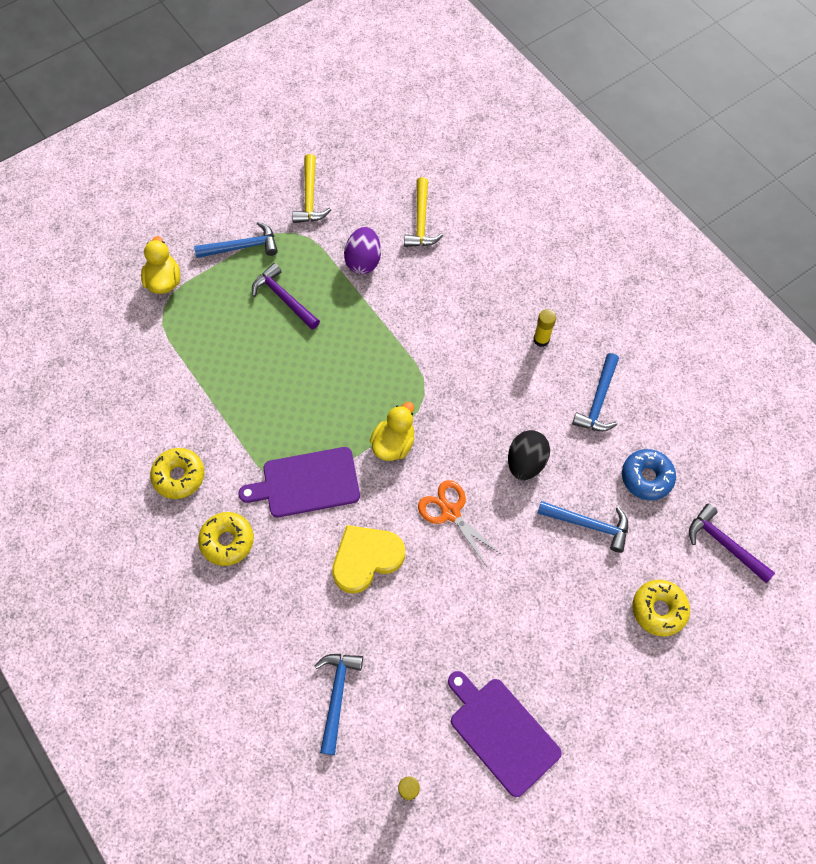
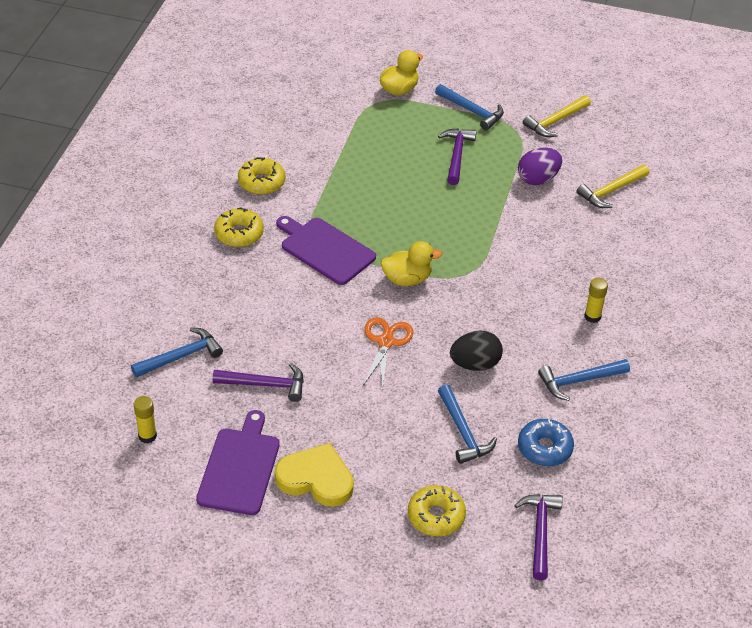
camera: 50 degrees right, 20 degrees down
yellow heart [332,525,405,593] -> yellow heart moved to [275,443,354,507]
none -> purple hammer [213,363,304,402]

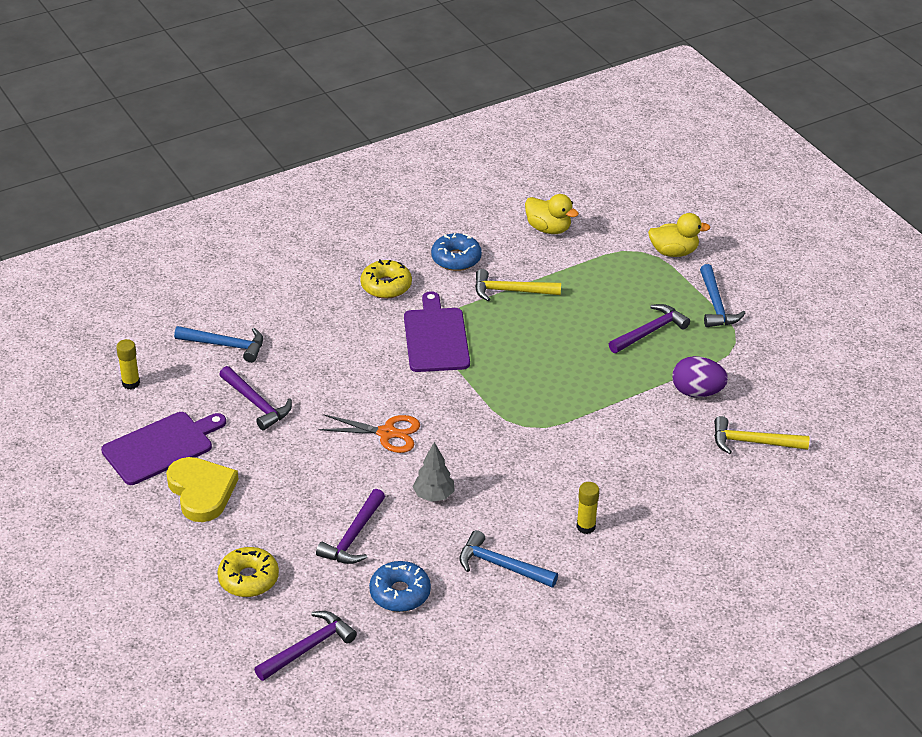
camera: 45 degrees right, 5 degrees down
yellow donut [238,157,286,195] -> blue donut [431,233,482,271]
orange scissors [363,317,413,390] -> orange scissors turned 45 degrees clockwise [319,415,420,453]
yellow duck [381,241,442,286] -> yellow duck moved to [525,194,579,234]
blue hammer [438,384,497,464] -> purple hammer [316,489,385,564]
black egg [450,330,503,371] -> grey tree [413,442,455,502]
yellow hammer [523,95,591,137] -> yellow hammer moved to [475,269,561,301]

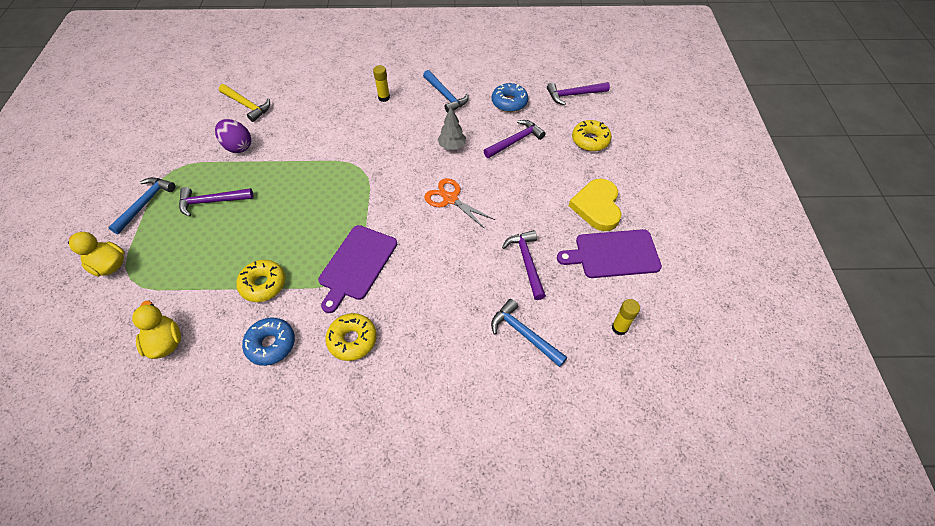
camera: 150 degrees left, 15 degrees up
yellow hammer [475,269,561,301] -> yellow donut [236,260,285,302]

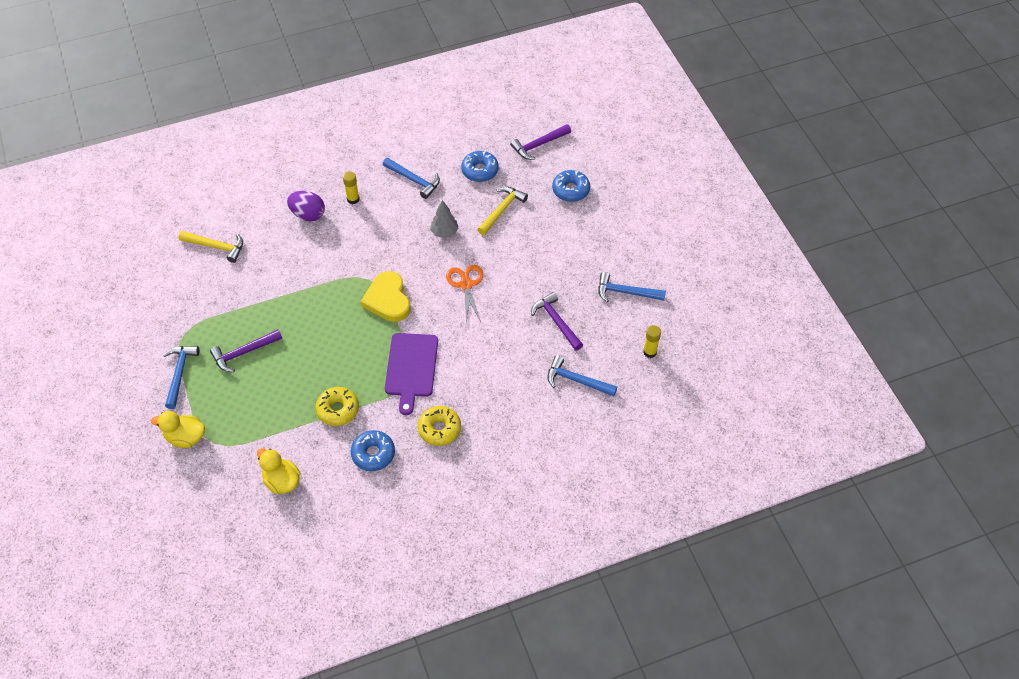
camera: 20 degrees left, 0 degrees up
purple egg [215,119,251,153] -> purple egg moved to [287,191,325,221]
orange scissors [424,178,495,229] -> orange scissors turned 60 degrees clockwise [446,265,483,323]
purple hammer [484,120,546,158] -> yellow hammer [477,186,528,235]
purple cutting board [557,229,662,278] -> blue hammer [598,272,666,302]
yellow heart [569,179,622,231] -> yellow heart moved to [361,271,411,322]
yellow donut [572,120,612,151] -> blue donut [552,170,590,202]

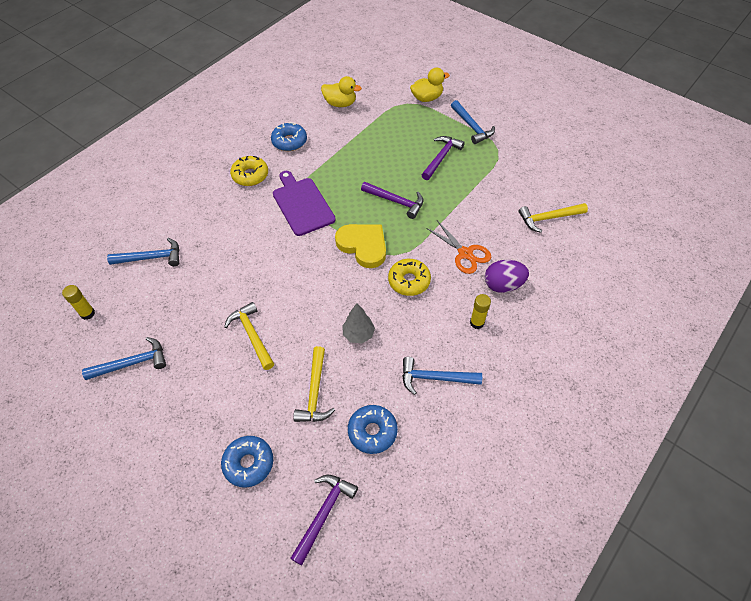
camera: 150 degrees right, 0 degrees up
yellow donut [316,387,359,426] -> yellow donut moved to [388,259,431,296]
orange scissors [446,265,483,323] -> orange scissors moved to [426,220,491,274]
purple hammer [531,292,583,351] -> purple hammer moved to [361,182,423,219]
none -> yellow hammer [224,302,274,370]

